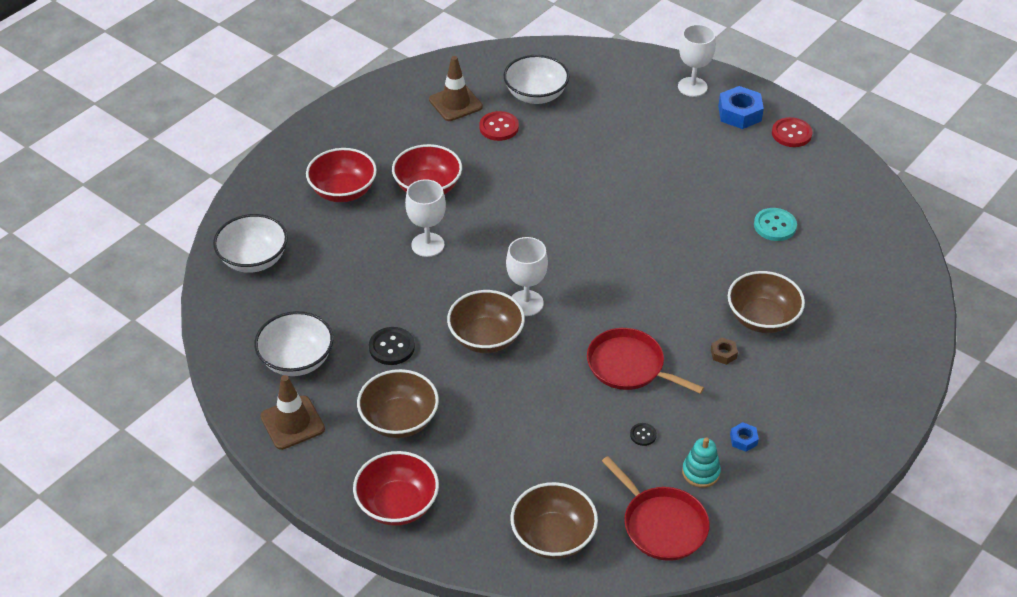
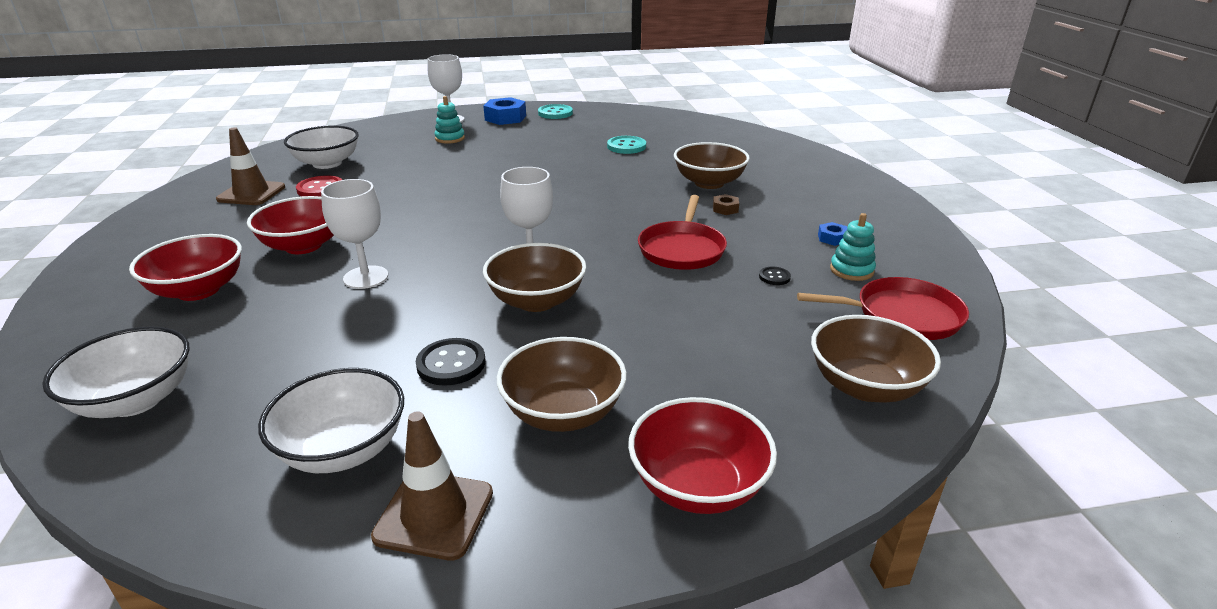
camera: 50 degrees left, 15 degrees down
red pan [587,328,704,394] -> red pan turned 60 degrees counterclockwise [638,195,727,270]
red button [772,117,812,147] -> turquoise button [538,104,573,119]
none -> turquoise stacking toy [435,96,465,144]

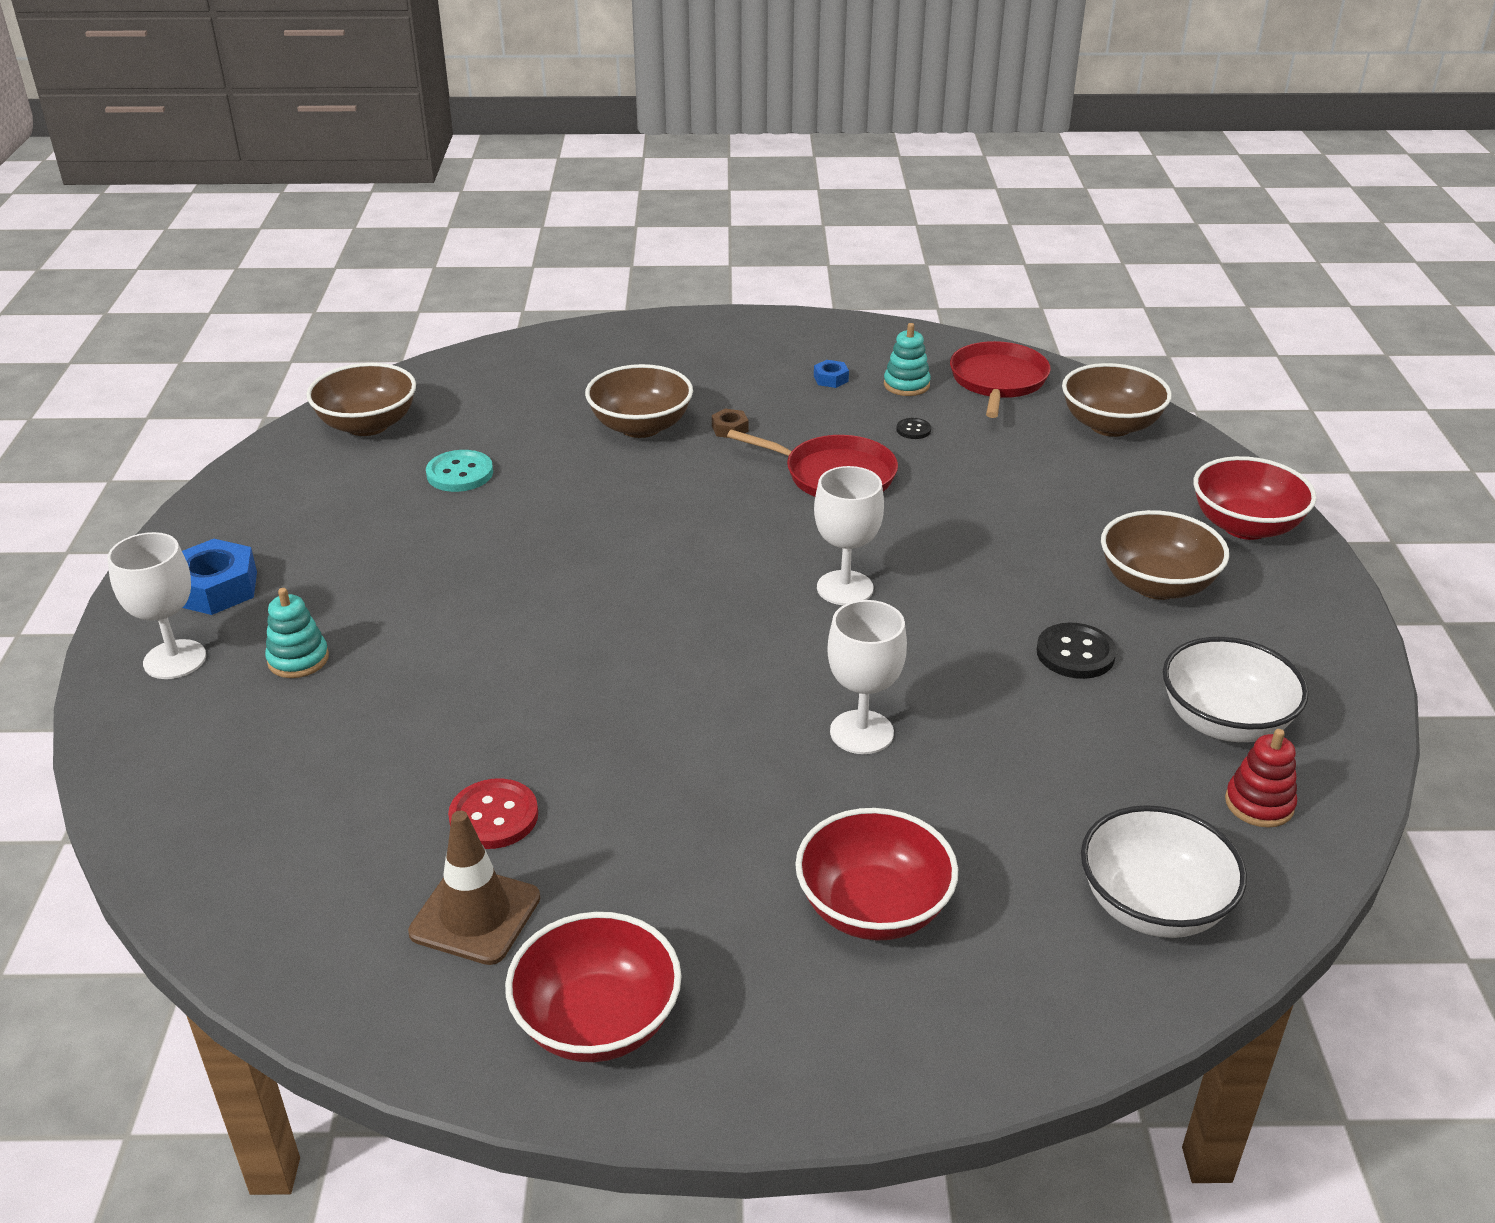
camera: 80 degrees left, 5 degrees up
red bowl [247,196,334,254] -> red bowl moved to [505,912,682,1062]
white bowl [284,125,359,169] -> none
brown traffic cone [371,411,493,561] -> none
brown bowl [483,243,586,312] -> brown bowl moved to [306,363,416,436]
turquoise button [538,104,573,119] -> none
none -> red stacking toy [1225,729,1297,828]

